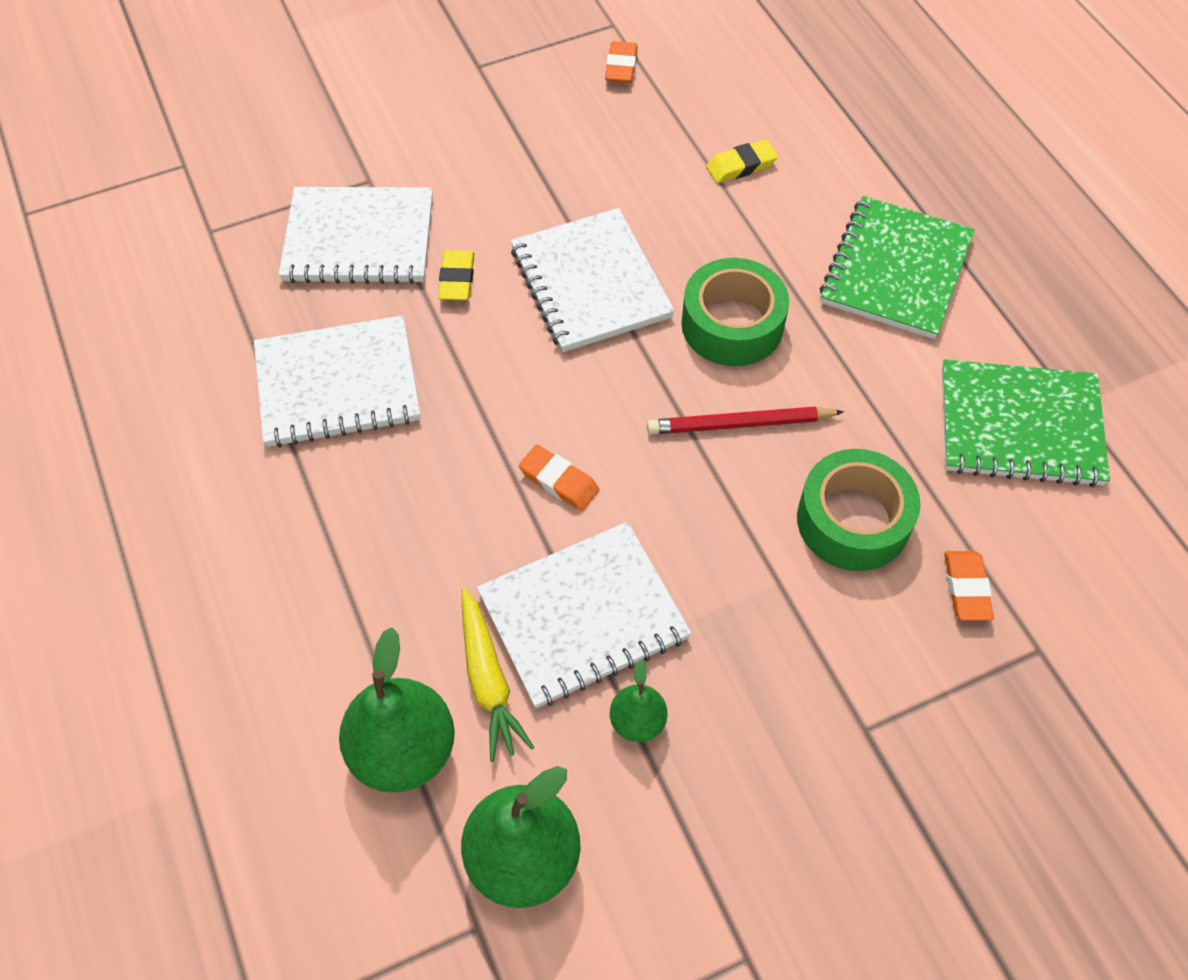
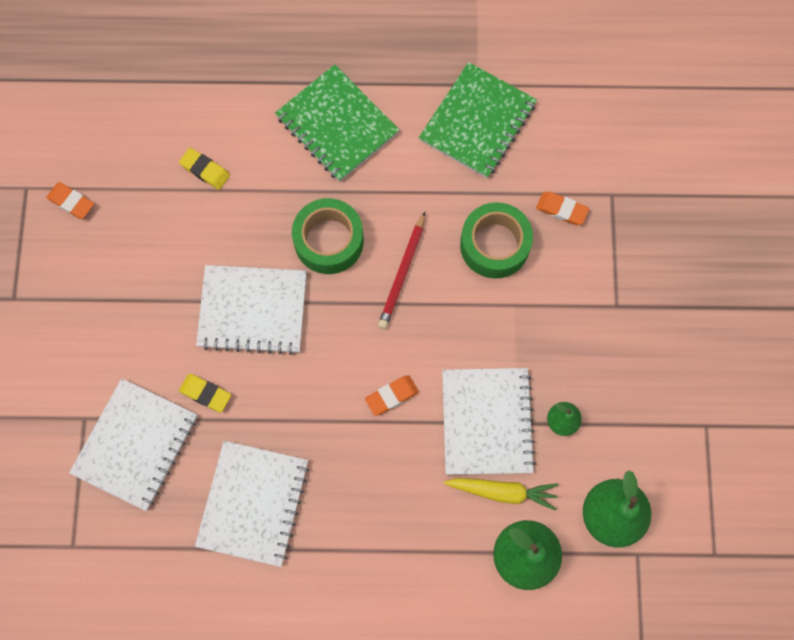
camera: 65 degrees left, 15 degrees up
yellow eraser [706,140,778,183] -> yellow eraser turned 60 degrees counterclockwise [179,148,230,190]

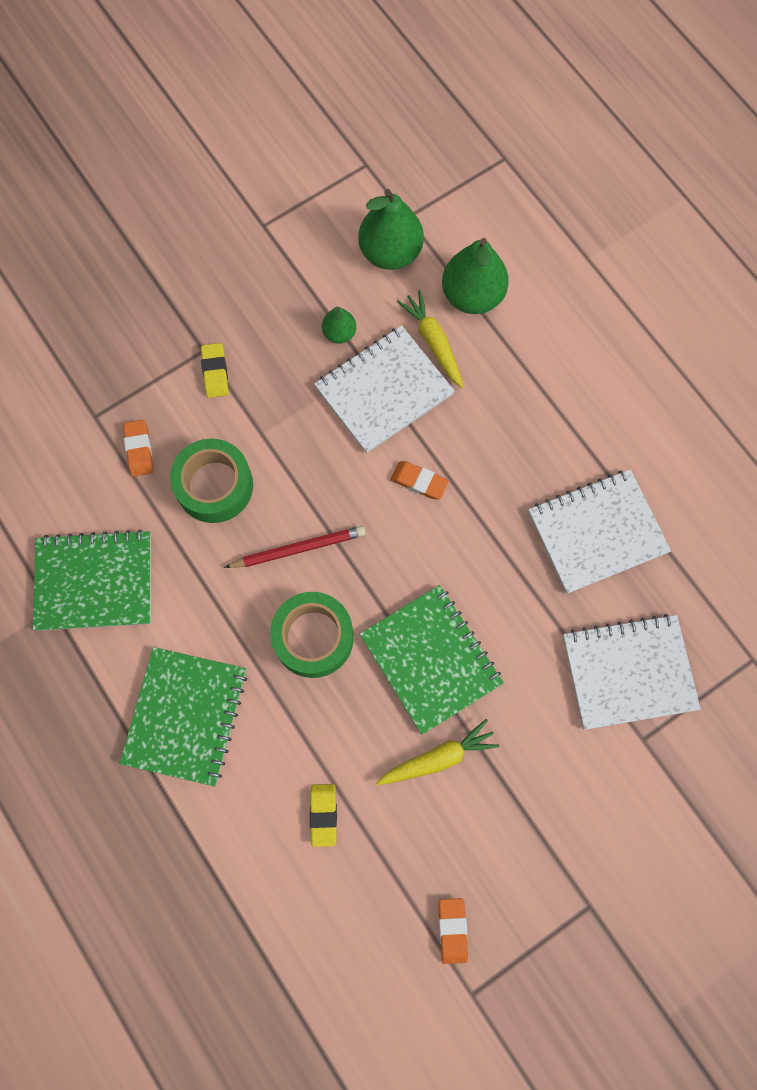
camera: 125 degrees left, 0 degrees up
yellow eraser [179,374,231,412] -> yellow eraser moved to [201,343,229,398]
white notebook [196,265,307,355] -> green notebook [360,585,504,735]
none -> yellow carrot [376,719,499,785]

